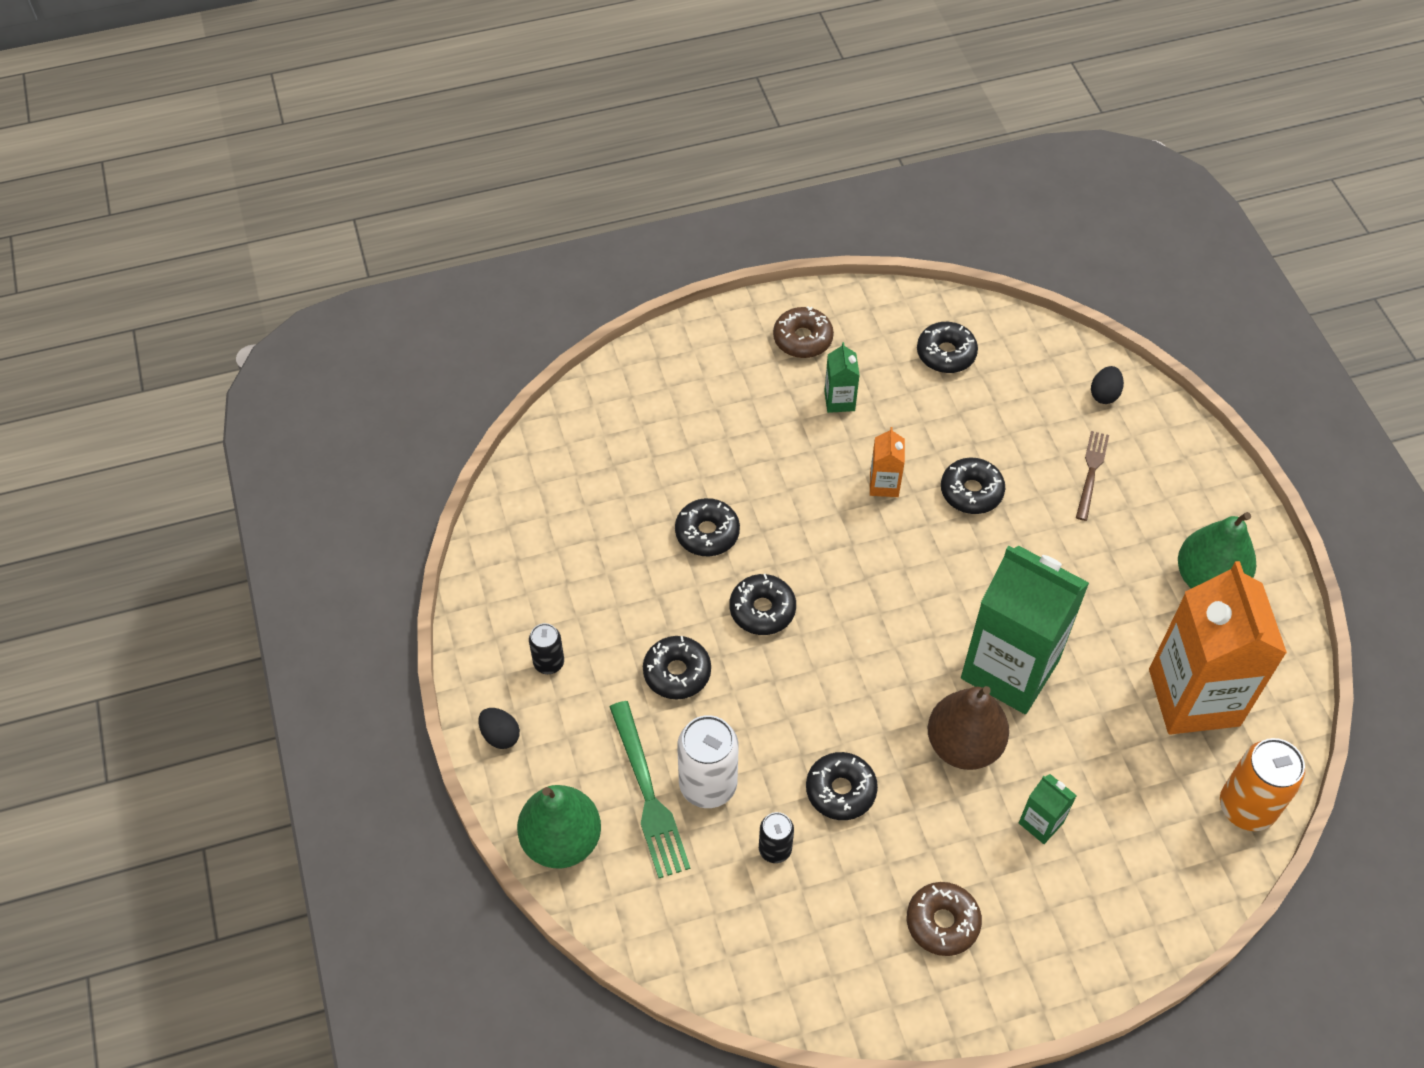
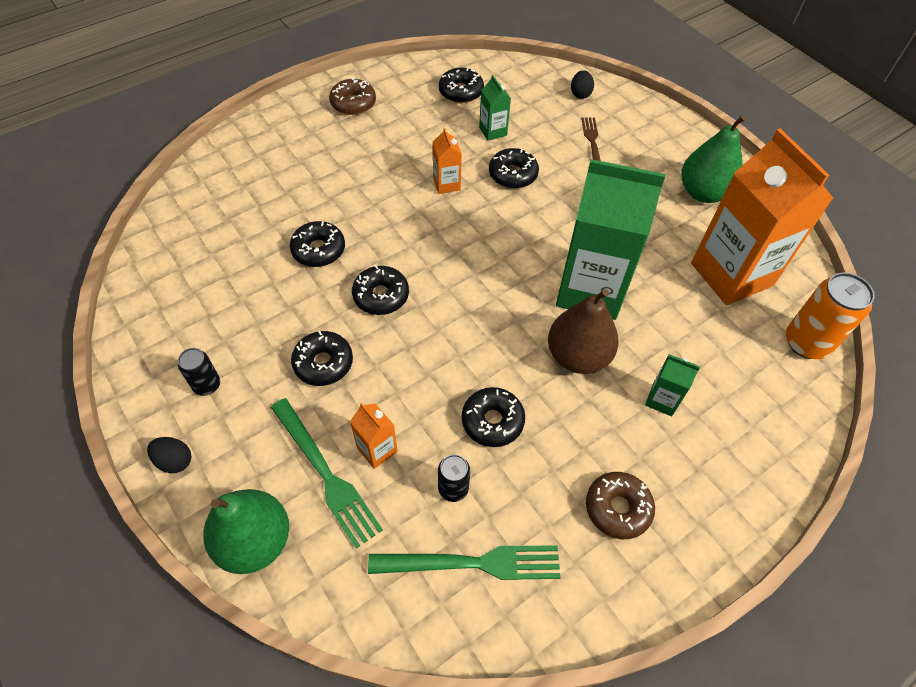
camera: 20 degrees left, 0 degrees up
white can [677,715,739,808] -> orange carton [350,403,398,469]
green carton [824,342,860,413] -> green carton moved to [479,75,511,141]
none -> green fork [368,545,561,580]

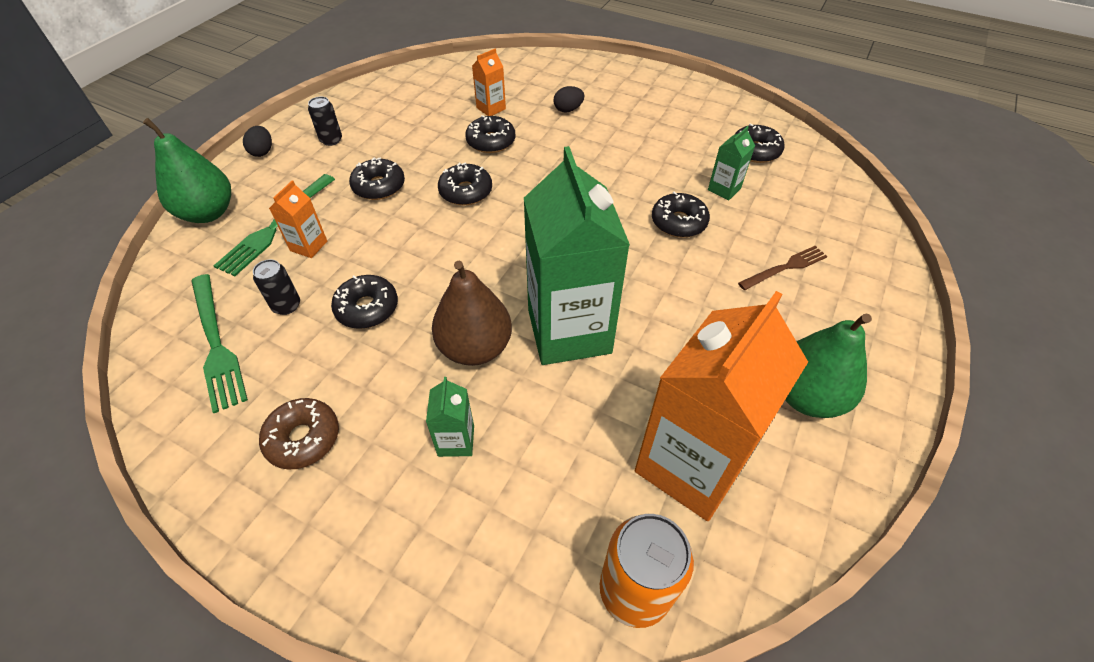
camera: 65 degrees right, 5 degrees down
brown donut [329,77,376,115] -> none
orange carton [433,128,462,194] -> orange carton moved to [472,49,506,116]
black egg [571,70,594,99] -> black egg moved to [554,86,584,112]

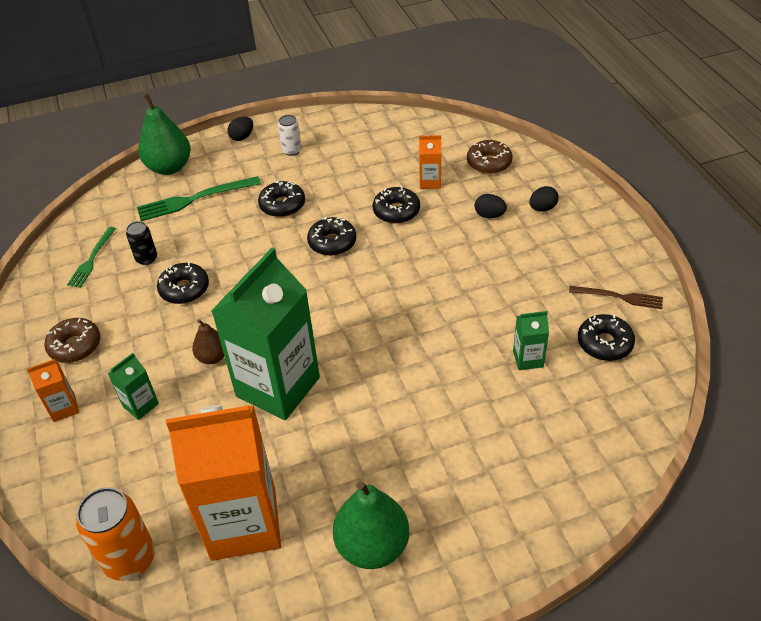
camera: 45 degrees right, 5 degrees down
green fork [191,274,248,413] -> green fork [67,227,116,288], size x0.64
orange carton [269,180,327,258] -> orange carton moved to [27,359,79,422]
black can [308,96,342,146] -> white can [278,115,302,156]
brown pear [432,261,512,366] -> brown pear [192,319,224,364], size x0.55
black donut [652,192,710,238] -> none
brown fork [738,246,827,290] -> brown fork moved to [569,286,663,309]
none -> brown donut [467,140,513,174]
none -> black egg [529,186,559,212]

